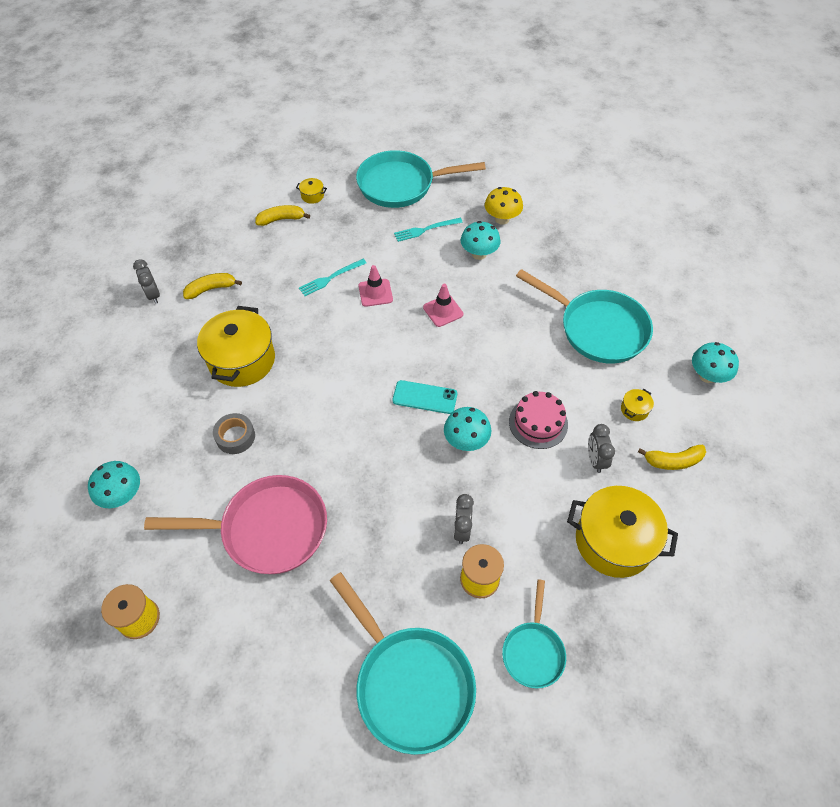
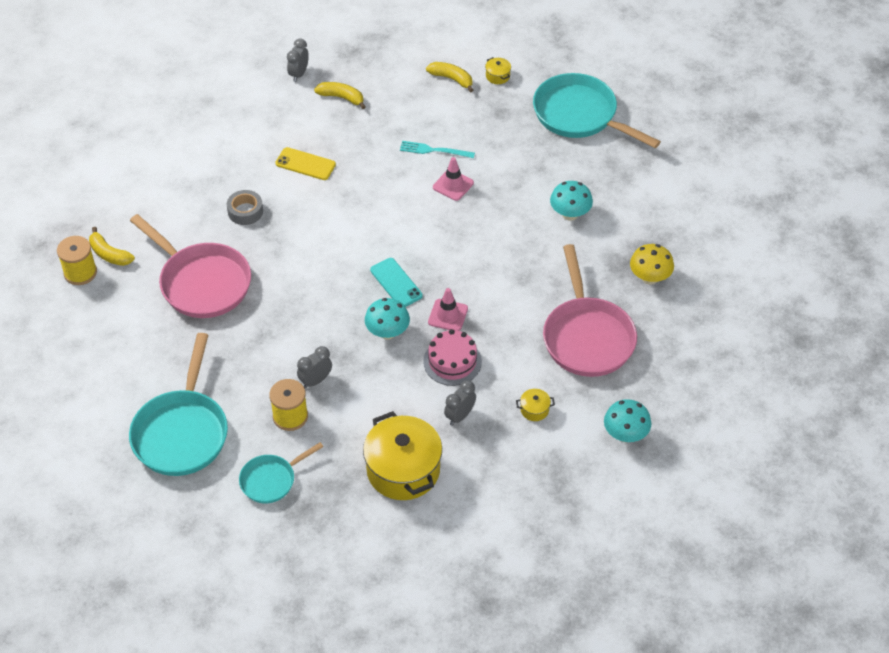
camera: 45 degrees right, 5 degrees down
turquoise mushroom [88,461,140,508] -> none
yellow pot [197,306,275,387] -> yellow phone [275,147,336,180]
turquoise fork [394,218,463,242] -> none
pink traffic cone [423,284,463,327] -> pink traffic cone moved to [428,288,468,331]
yellow mushroom [485,187,523,225] -> yellow mushroom moved to [630,244,674,285]
turquoise pan [516,269,653,364] -> pink pan [543,244,637,377]
yellow banana [638,445,706,470] -> yellow banana moved to [89,227,135,266]

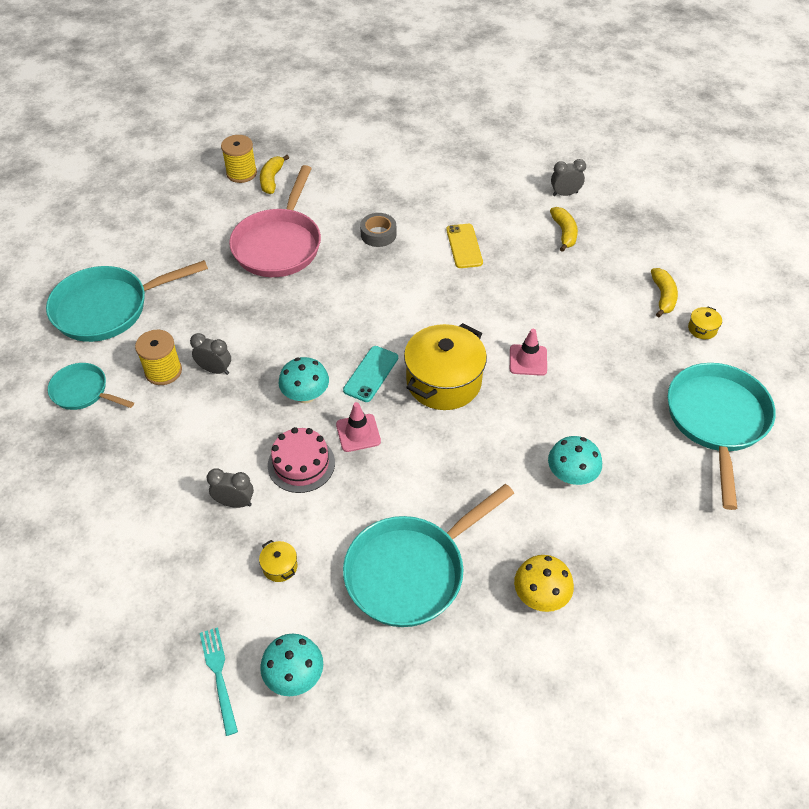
camera: 60 degrees right, 0 degrees up
yellow pot [363,411,442,500] -> yellow pot moved to [404,323,487,410]
turquoise fork [400,141,475,158] -> turquoise fork moved to [200,627,238,736]
pink pan [543,244,637,377] -> turquoise pan [343,484,514,627]

